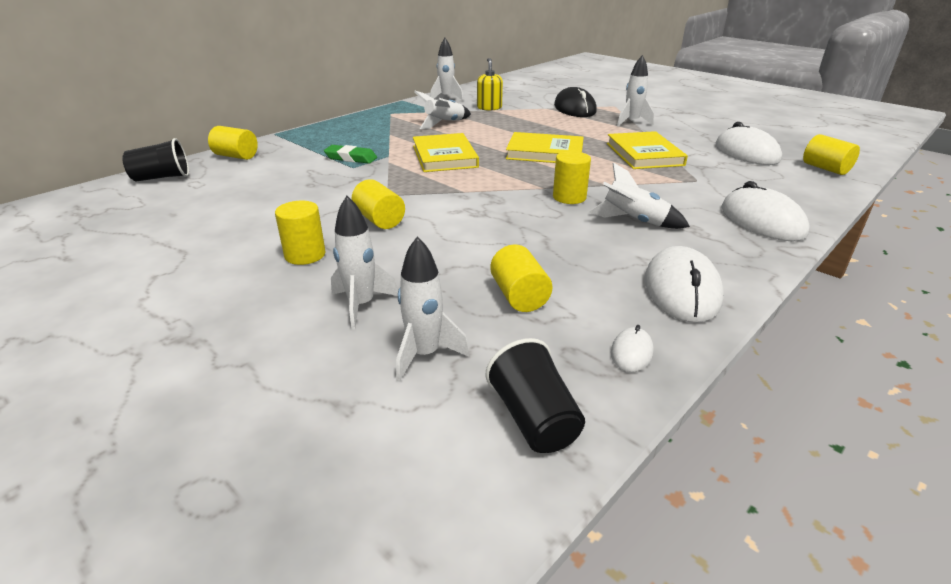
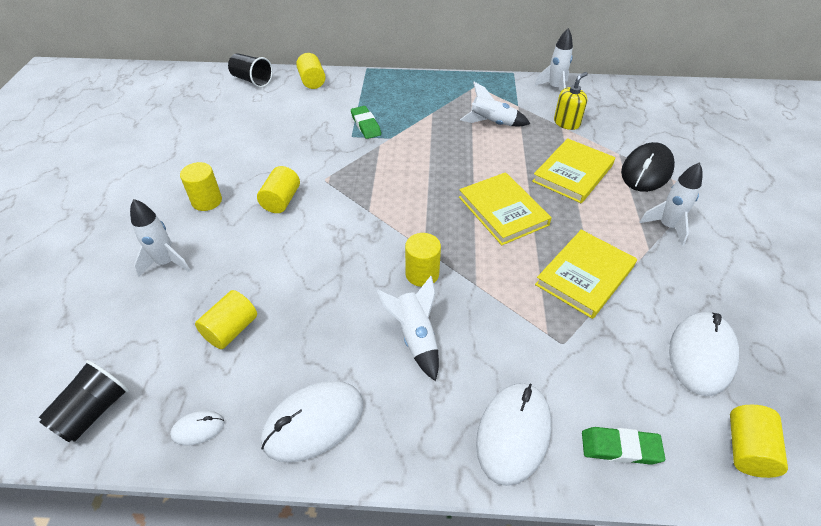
camera: 50 degrees right, 15 degrees up
white rocket [396,236,469,382] -> none
yellow book [413,133,479,172] -> yellow book moved to [532,138,615,203]
none -> green eraser [582,427,665,465]

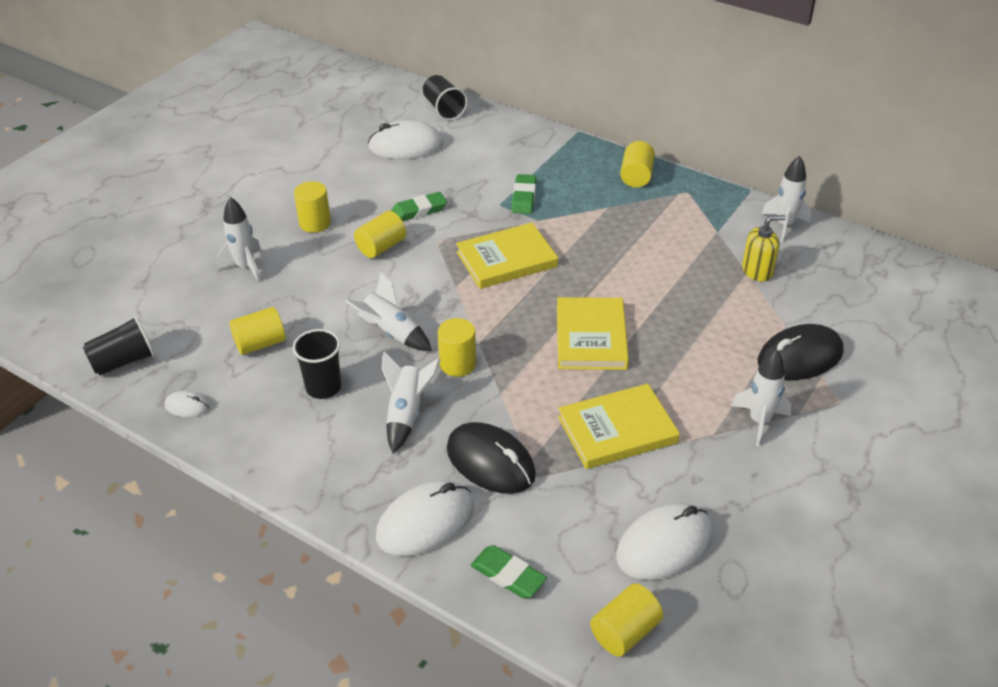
camera: 30 degrees right, 5 degrees down
white mouse [261,381,363,463] -> white mouse moved to [368,120,444,159]
yellow cylinder [296,53,326,89] -> yellow cylinder moved to [620,141,655,188]
white rocket [460,82,530,126] -> white rocket moved to [345,272,432,351]
yellow book [532,138,615,203] -> yellow book moved to [456,223,558,289]
none -> black cup [292,329,341,399]
none -> green eraser [391,192,447,221]
none -> black mouse [447,422,536,494]

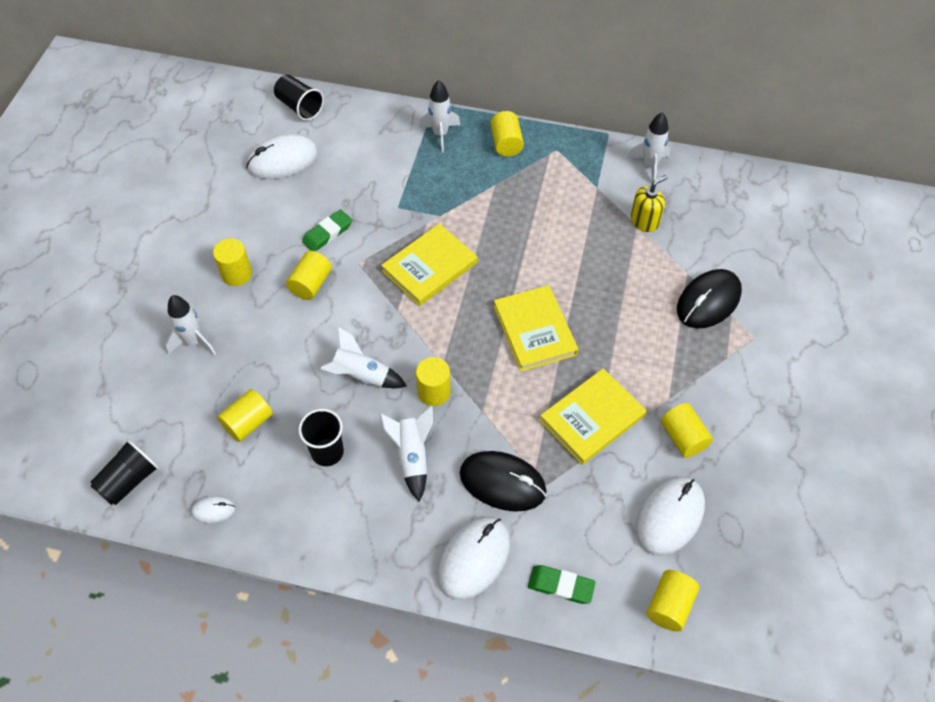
camera: 20 degrees left, 15 degrees up
green eraser [511,174,536,214] -> none
white rocket [731,349,791,446] -> white rocket moved to [419,80,460,152]
none -> yellow cylinder [661,403,713,458]

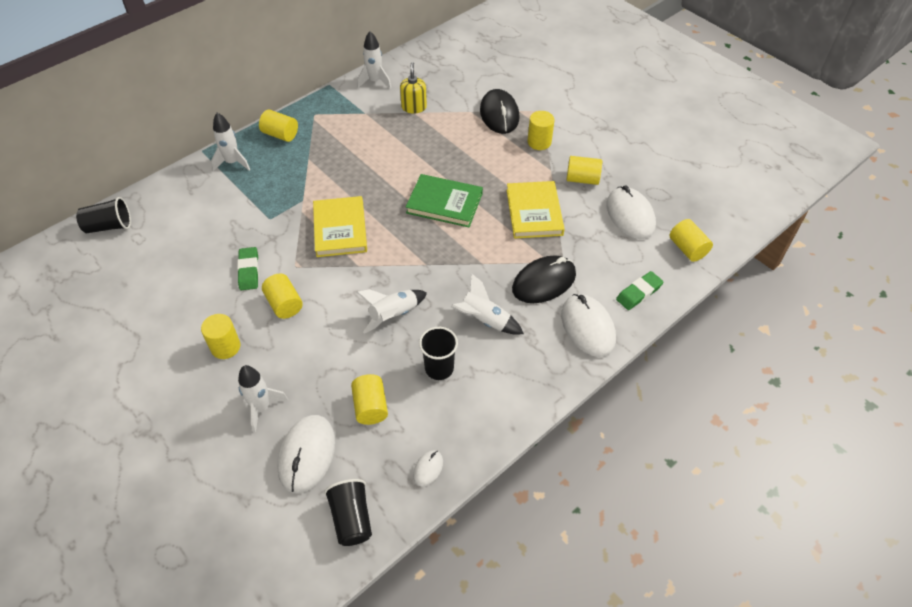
camera: 55 degrees left, 5 degrees down
white mouse [246,134,318,179] -> white mouse moved to [277,415,335,493]
yellow cylinder [416,357,451,406] -> yellow cylinder moved to [527,111,555,150]
yellow book [494,285,578,372] -> green book [406,174,483,227]

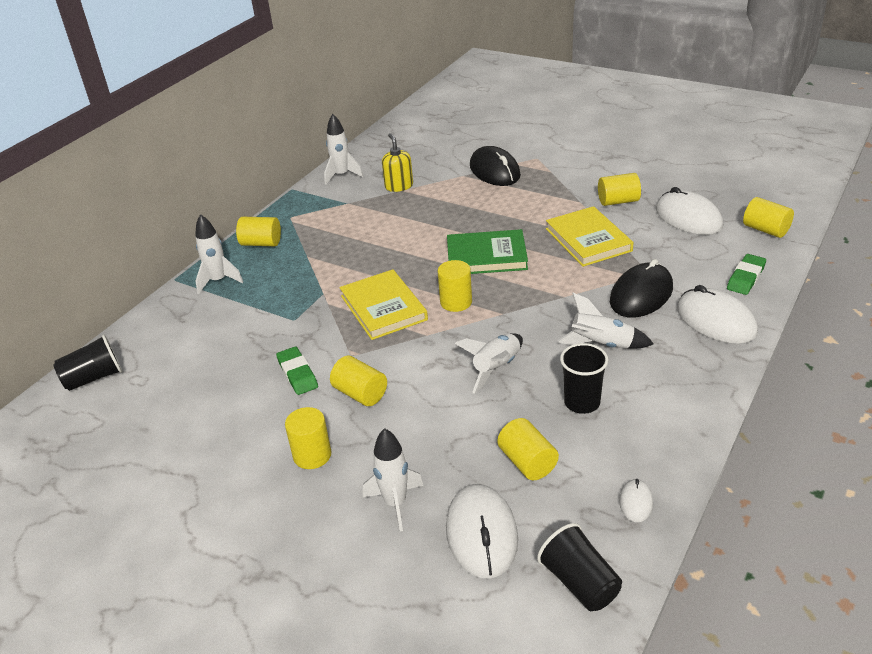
camera: 15 degrees left, 15 degrees down
yellow cylinder [527,111,555,150] -> yellow cylinder moved to [438,260,472,312]

